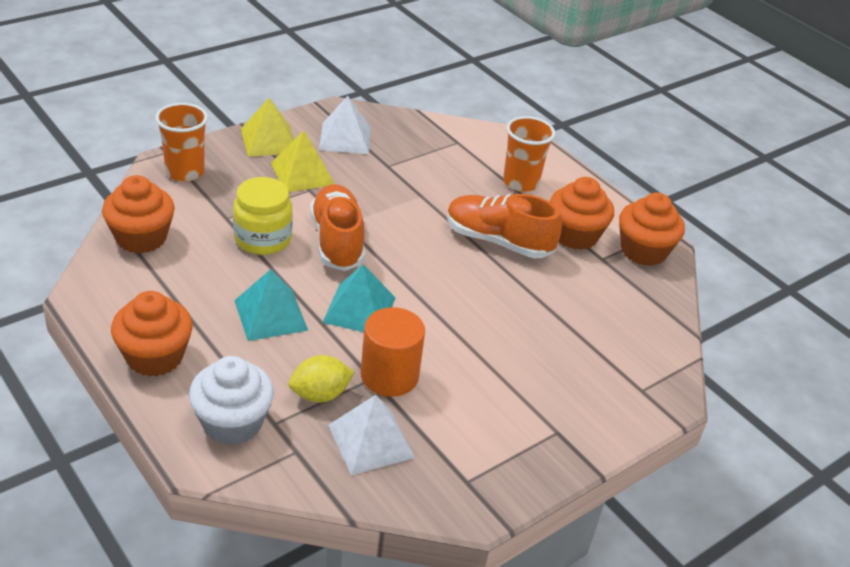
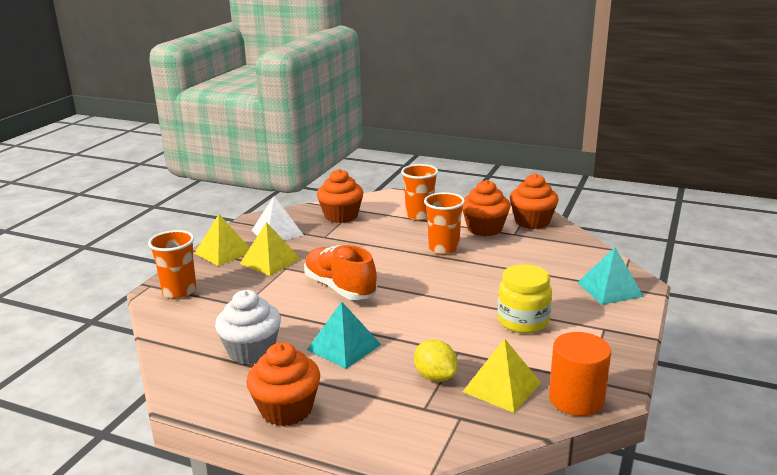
camera: 25 degrees left, 15 degrees down
orange cupcake [102,175,175,253] -> orange cupcake moved to [317,169,364,223]
white cupcake [189,356,274,445] -> white cupcake moved to [215,290,281,364]
yellow jar [233,177,293,255] -> yellow jar moved to [497,264,552,334]
yellow lemon [289,355,355,403] -> yellow lemon turned 75 degrees counterclockwise [414,339,458,382]
turquoise pyramid [322,264,396,332] -> turquoise pyramid moved to [577,247,644,305]
white pyramid [328,395,415,476] -> yellow pyramid [463,338,541,413]
orange cylinder [361,307,425,397] -> orange cylinder moved to [549,332,611,416]
orange shoe [447,194,562,258] -> orange cup [424,192,465,255]

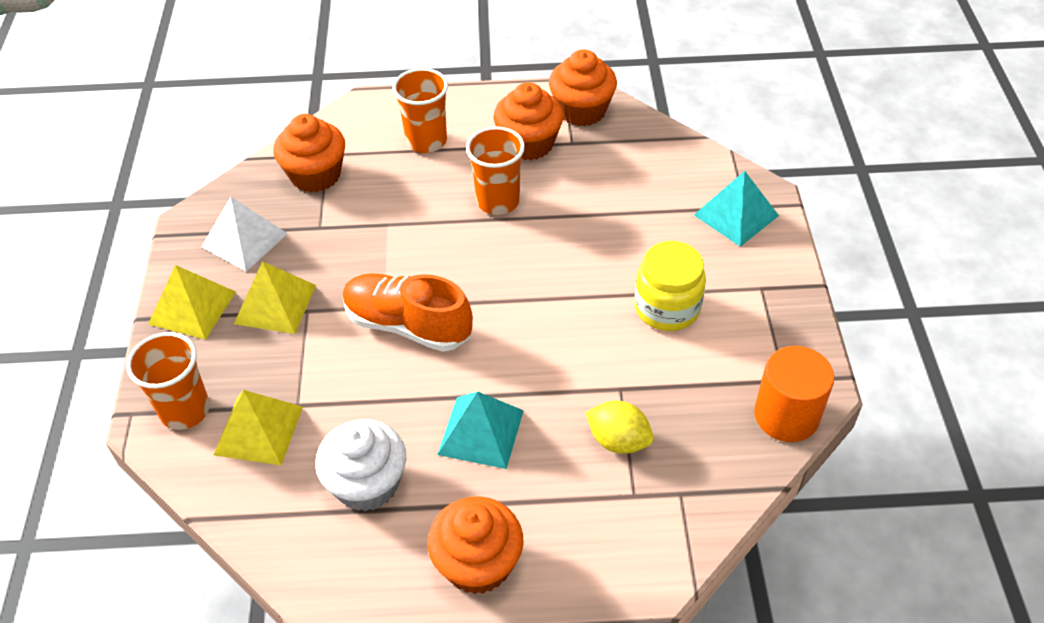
camera: 25 degrees left, 25 degrees up
yellow pyramid [463,338,541,413] -> yellow pyramid moved to [214,390,303,465]

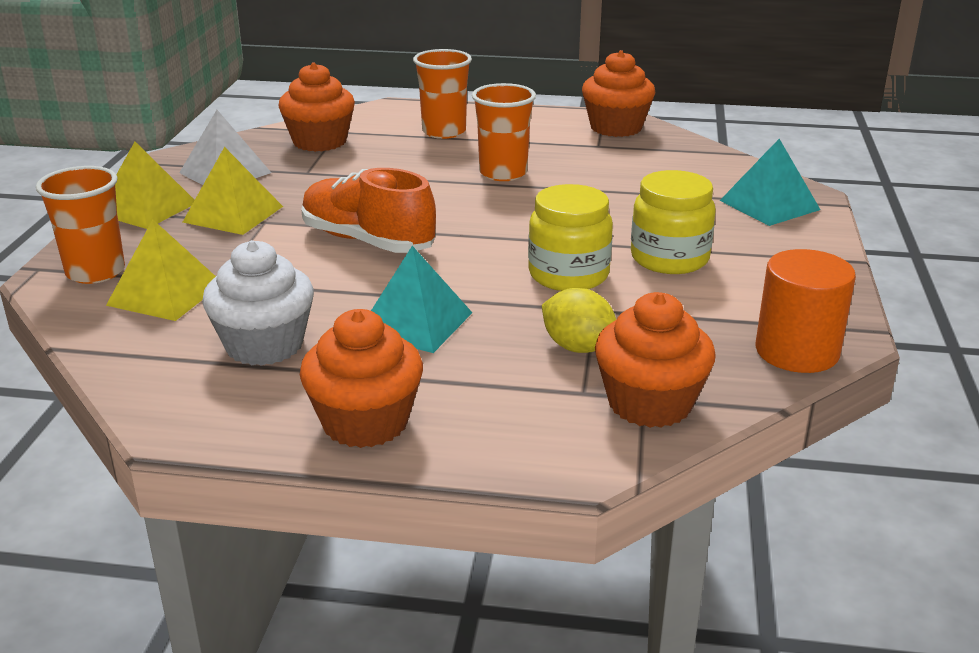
camera: 10 degrees right, 20 degrees down
orange cupcake [494,82,563,160] -> orange cupcake moved to [595,292,716,428]
none -> yellow jar [528,184,613,291]

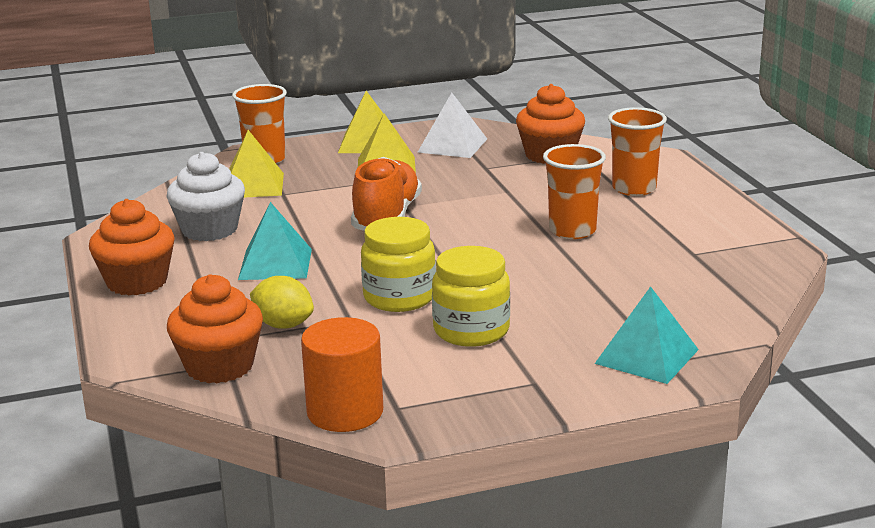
camera: 65 degrees right, 5 degrees down
yellow lemon [542,288,616,353] -> yellow lemon turned 75 degrees counterclockwise [250,276,314,329]
orange cupcake [582,50,656,137] -> none

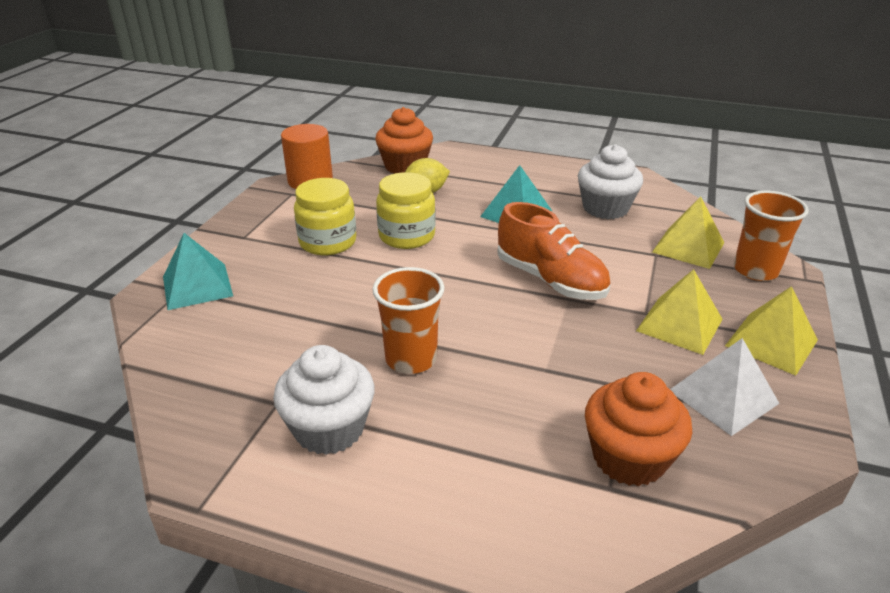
camera: 125 degrees right, 10 degrees up
orange cupcake [89,199,175,296] -> none
orange cup [608,107,667,196] -> none
none -> white cupcake [273,345,375,455]

